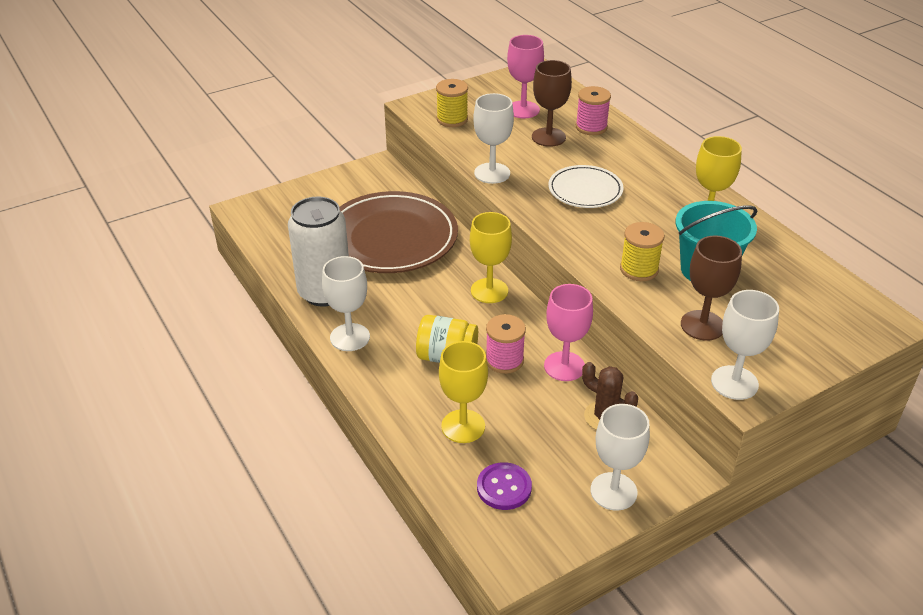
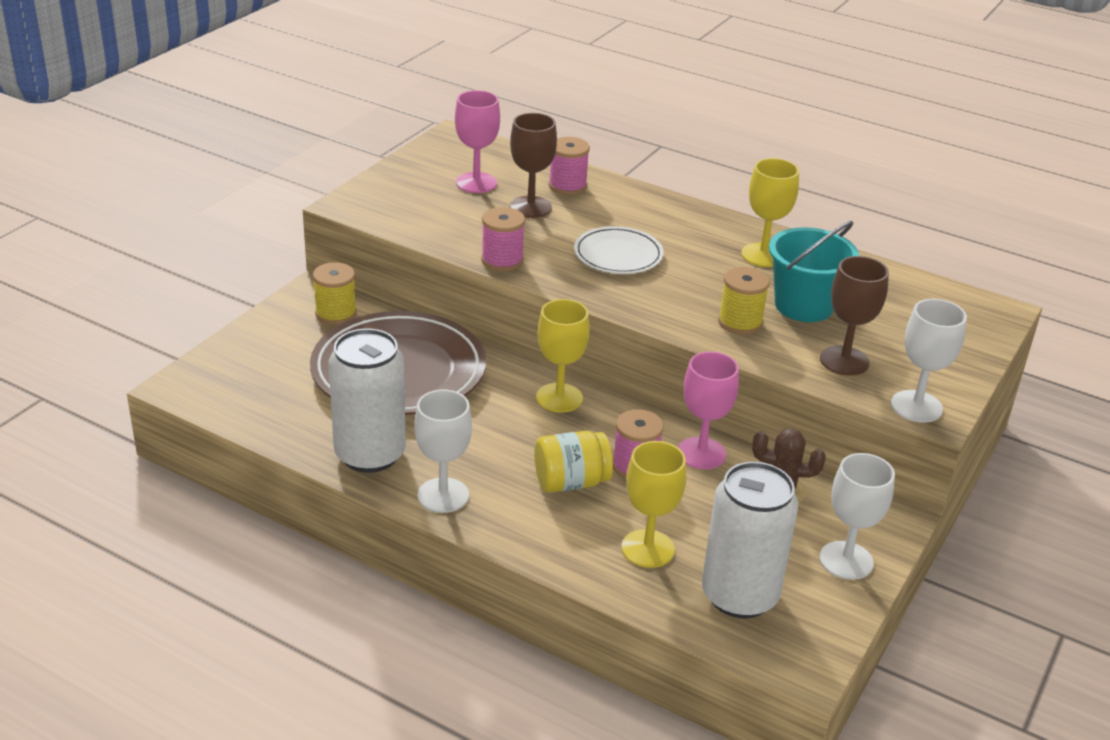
camera: 30 degrees left, 5 degrees down
yellow spool [436,79,468,127] -> yellow spool moved to [313,262,357,325]
white goblet [473,93,514,184] -> pink spool [481,207,525,272]
purple button [477,462,532,510] -> white can [702,462,798,618]

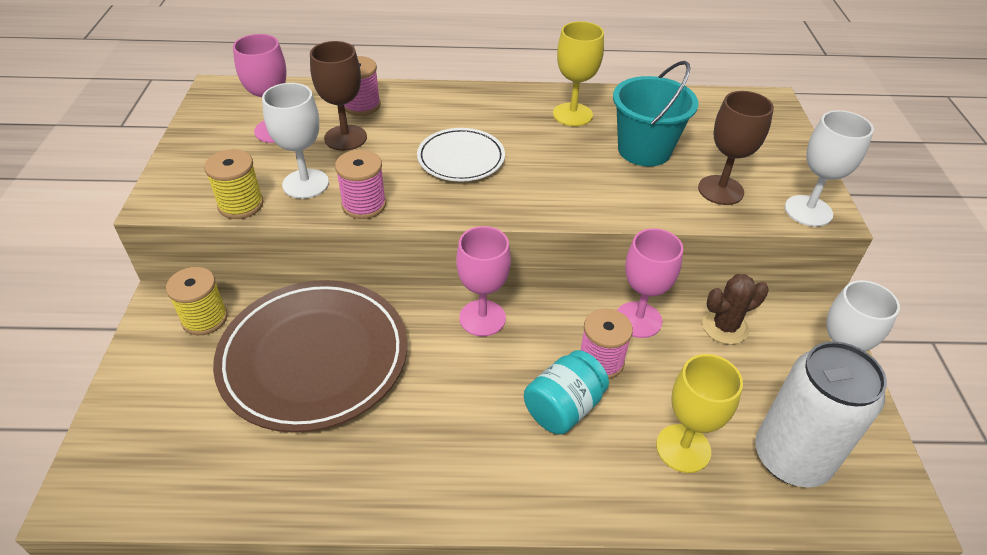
camera: 30 degrees left, 10 degrees up
white can [329,329,406,473] -> none
white goblet [415,390,472,513] -> white goblet moved to [262,83,329,199]
yellow jar [534,431,613,493] -> turquoise jar [524,350,609,434]
yellow goblet [536,299,590,413] -> pink goblet [456,226,511,336]
yellow spool [718,267,770,335] -> yellow spool moved to [204,149,264,219]

